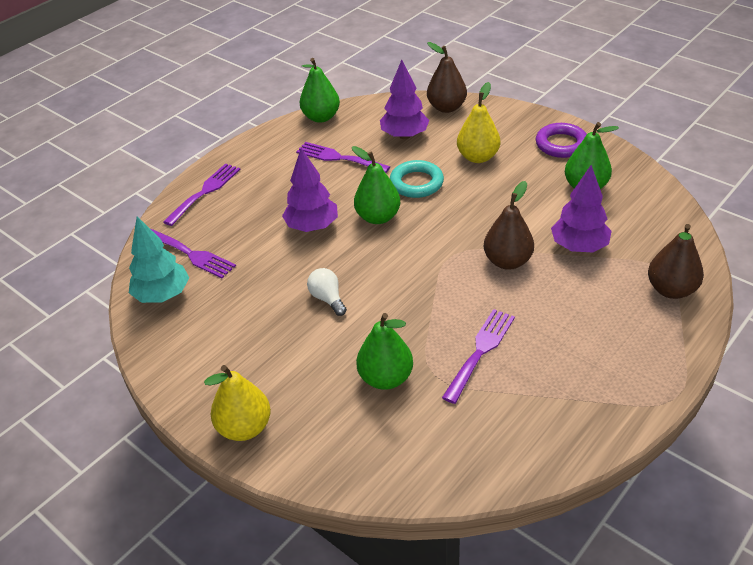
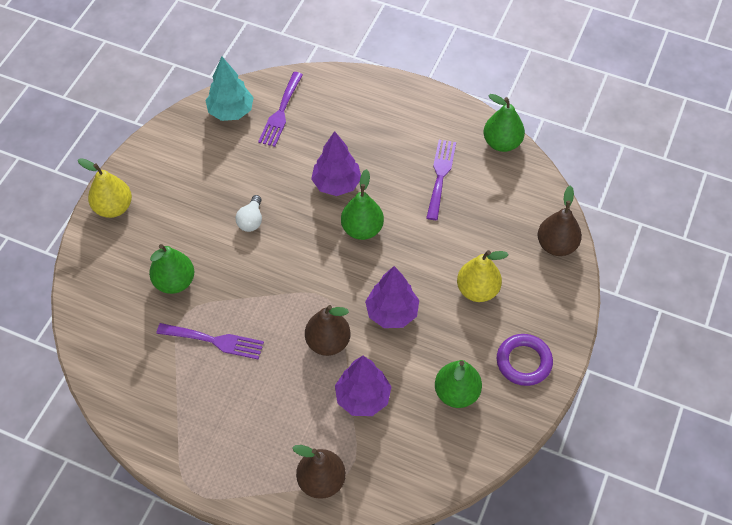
camera: 70 degrees right, 15 degrees up
purple fork [163,163,240,226] -> none
white light bulb [307,268,347,316] -> white light bulb turned 150 degrees clockwise [236,195,262,232]
purple tree [380,60,430,139] -> purple tree moved to [365,266,419,328]
turquoise ring [390,160,444,198] -> none

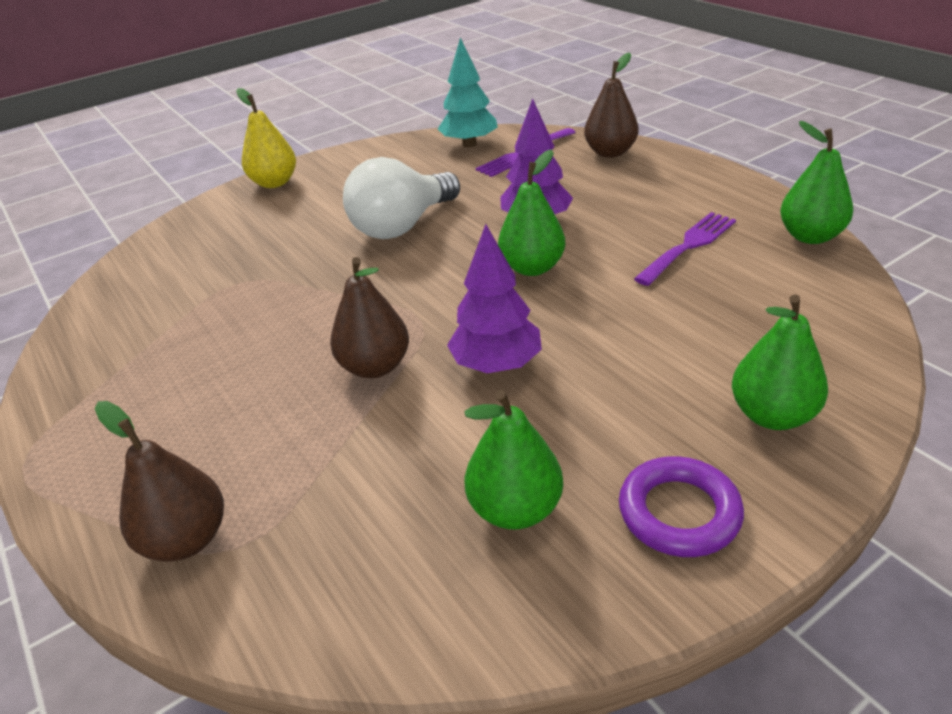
camera: 35 degrees right, 20 degrees down
green pear [149,244,194,294] -> green pear moved to [732,295,828,430]
purple fork [156,323,264,360] -> none
white light bulb [236,195,262,232] -> white light bulb [343,157,460,239], size x2.12
purple tree [335,356,391,416] -> none
yellow pear [457,250,509,302] -> none
brown pear [537,186,582,256] -> brown pear moved to [584,53,639,158]

